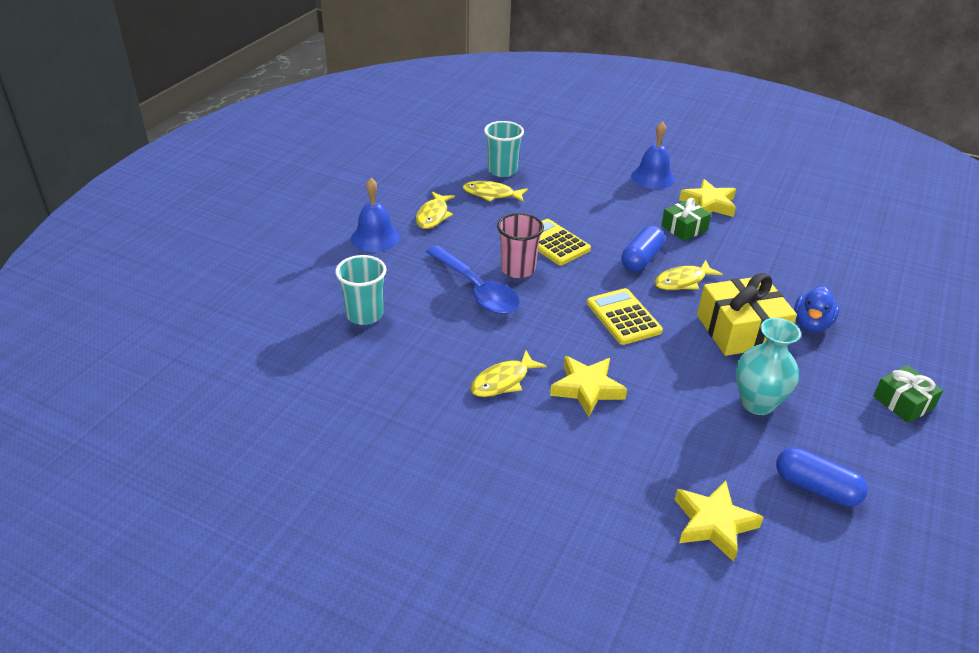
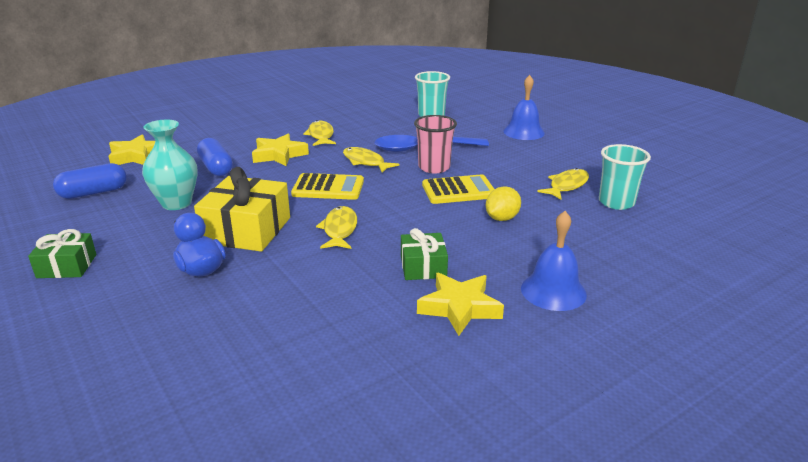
camera: 120 degrees right, 10 degrees down
yellow fish [416,192,455,229] -> yellow fish moved to [343,147,399,173]
blue capsule [622,226,665,271] -> blue capsule moved to [197,138,233,176]
none -> yellow lemon [486,186,521,221]

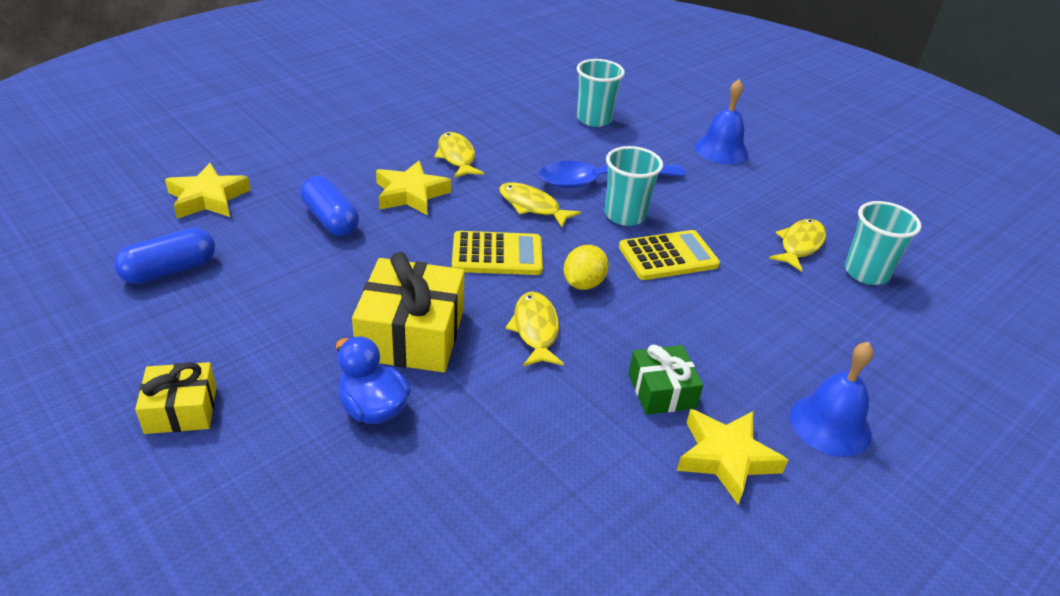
camera: 10 degrees left, 10 degrees up
green gift [28,229,97,278] -> yellow gift [135,362,216,434]
turquoise vase [142,119,198,210] -> none
pink cup [414,115,457,173] -> turquoise cup [605,146,663,226]
yellow lemon [486,186,521,221] -> yellow lemon moved to [563,245,609,290]

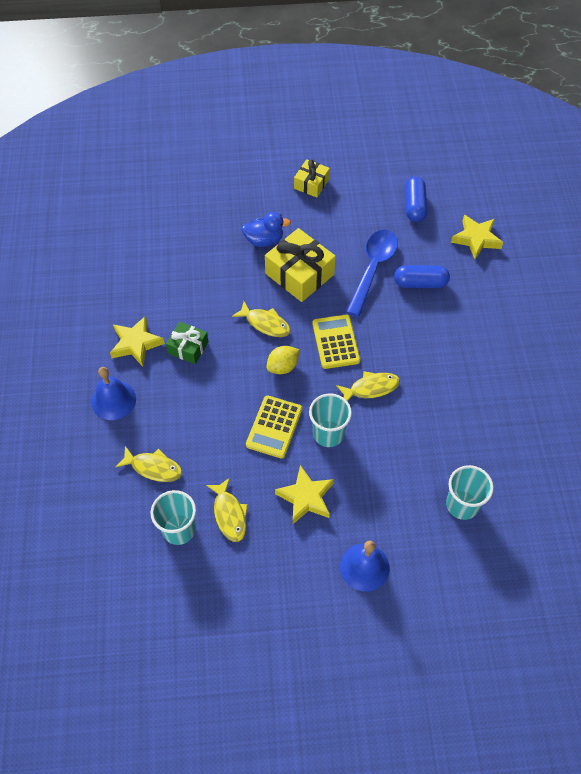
camera: 130 degrees right, 20 degrees up
yellow star [376,161,451,215] -> yellow star moved to [275,465,334,524]
yellow fish [434,132,484,178] -> yellow fish moved to [115,446,182,482]
yellow calculator [452,231,543,275] -> yellow calculator turned 135 degrees clockwise [312,315,360,369]
blue spoon [539,161,686,189] -> blue spoon moved to [346,230,398,317]
yellow lemon [563,245,609,290] -> yellow lemon turned 75 degrees clockwise [267,346,299,374]

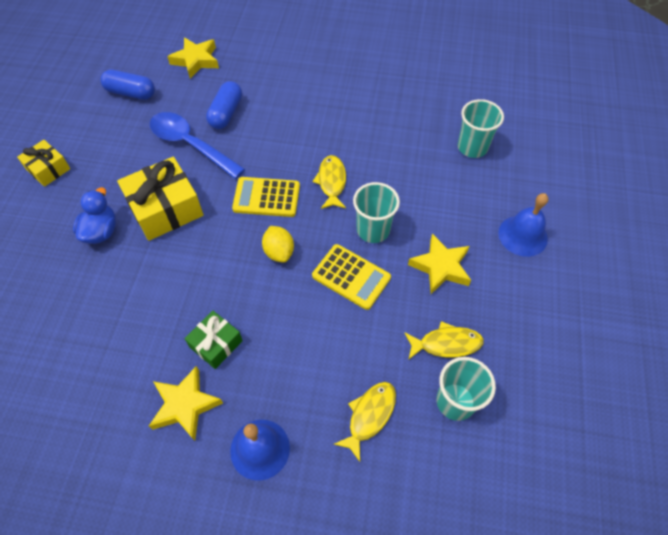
camera: 75 degrees left, 0 degrees up
yellow fish [232,301,291,337] -> none

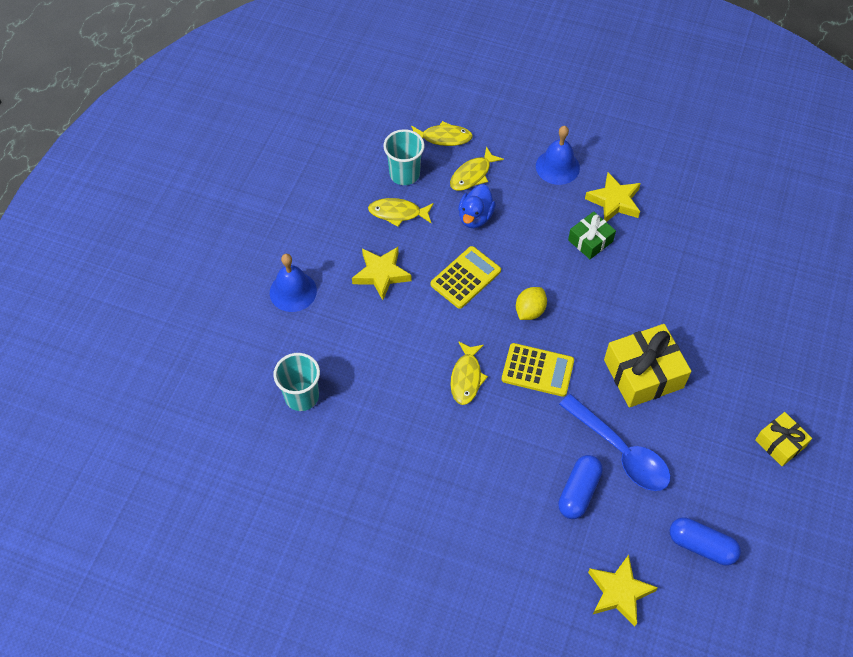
camera: 170 degrees left, 0 degrees up
blue duck [73,187,116,244] -> blue duck moved to [458,184,496,228]
yellow lemon [262,226,294,263] -> yellow lemon turned 45 degrees clockwise [516,287,547,320]
yellow calculator [312,244,391,310] -> yellow calculator turned 90 degrees clockwise [431,246,501,309]
turquoise cup [353,182,400,243] -> none
none -> yellow fish [411,121,473,146]

